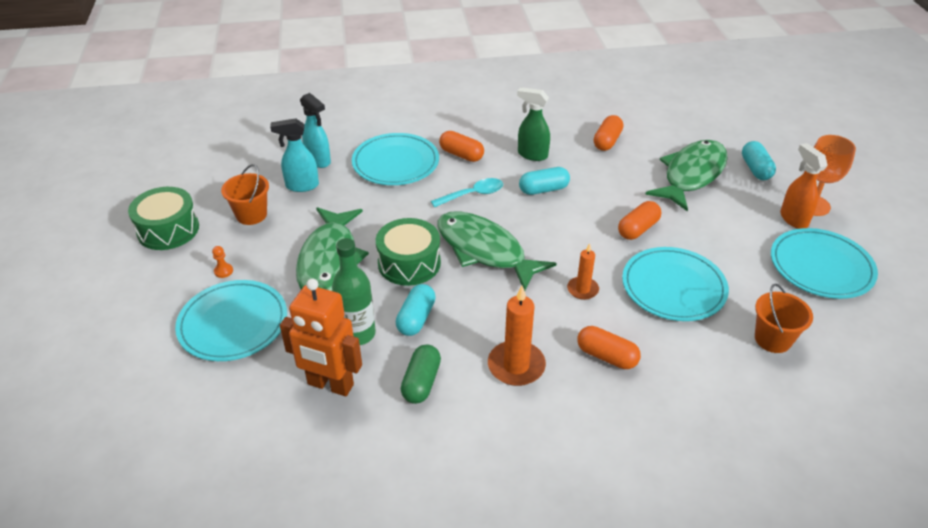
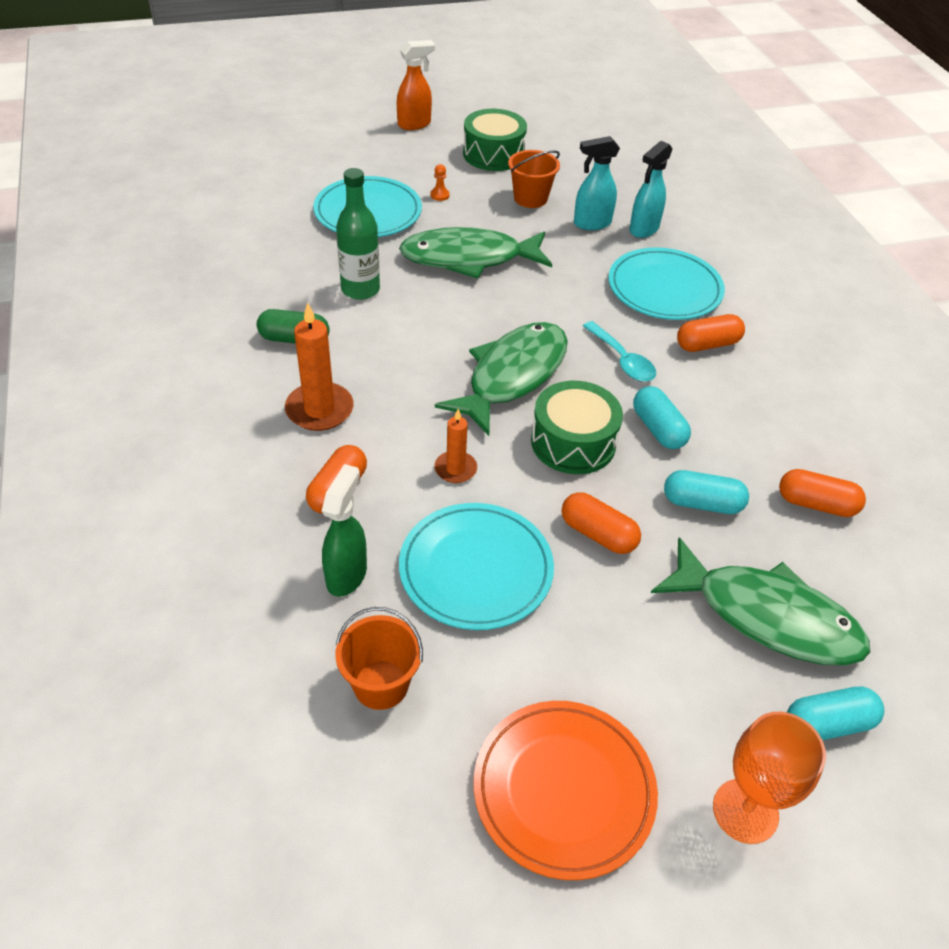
camera: 80 degrees right, 5 degrees up
turquoise spray bottle [270,118,319,192] -> turquoise spray bottle turned 90 degrees counterclockwise [574,136,620,230]
orange robot [280,279,362,396] -> none
green drum [376,218,441,286] -> green drum moved to [531,381,623,474]
turquoise capsule [396,284,436,336] -> turquoise capsule moved to [664,470,749,514]
orange capsule [439,131,484,162] -> orange capsule turned 45 degrees clockwise [677,314,745,352]
green spray bottle [517,87,550,161] -> green spray bottle moved to [322,464,367,597]
turquoise plate [771,228,878,299] -> orange plate [474,701,658,880]
orange spray bottle [780,143,828,229] -> orange spray bottle moved to [397,40,435,130]

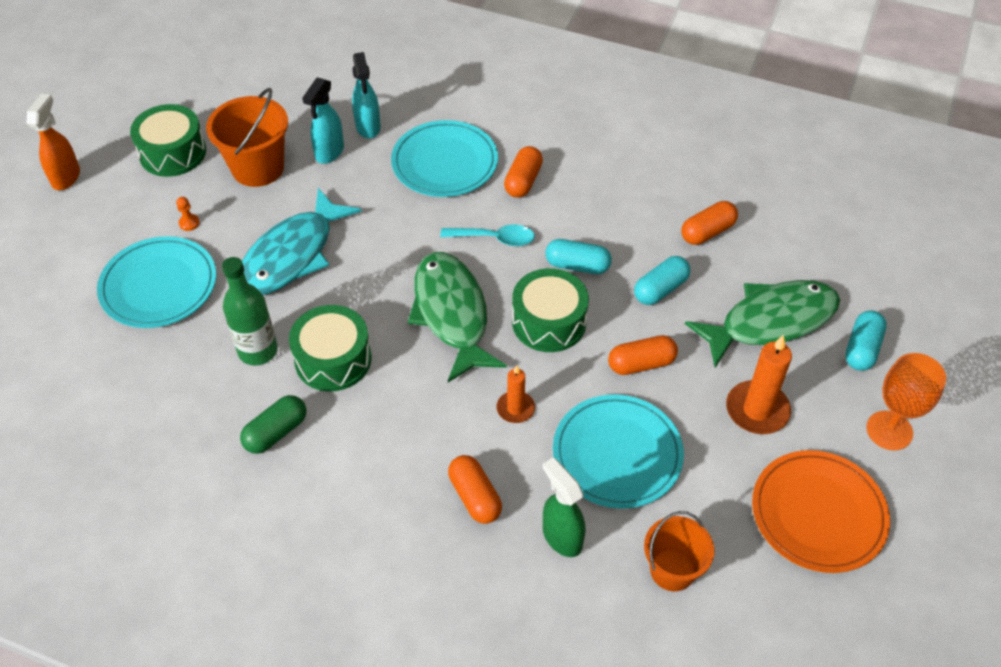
camera: 50 degrees left, 5 degrees up
orange candle [285,302,353,431] -> orange candle moved to [726,335,792,434]
green fish [399,227,552,279] -> turquoise fish [242,188,362,295]
orange bucket [508,150,560,208] -> orange bucket [206,88,288,187], size x1.50
none -> green drum [289,305,372,391]

